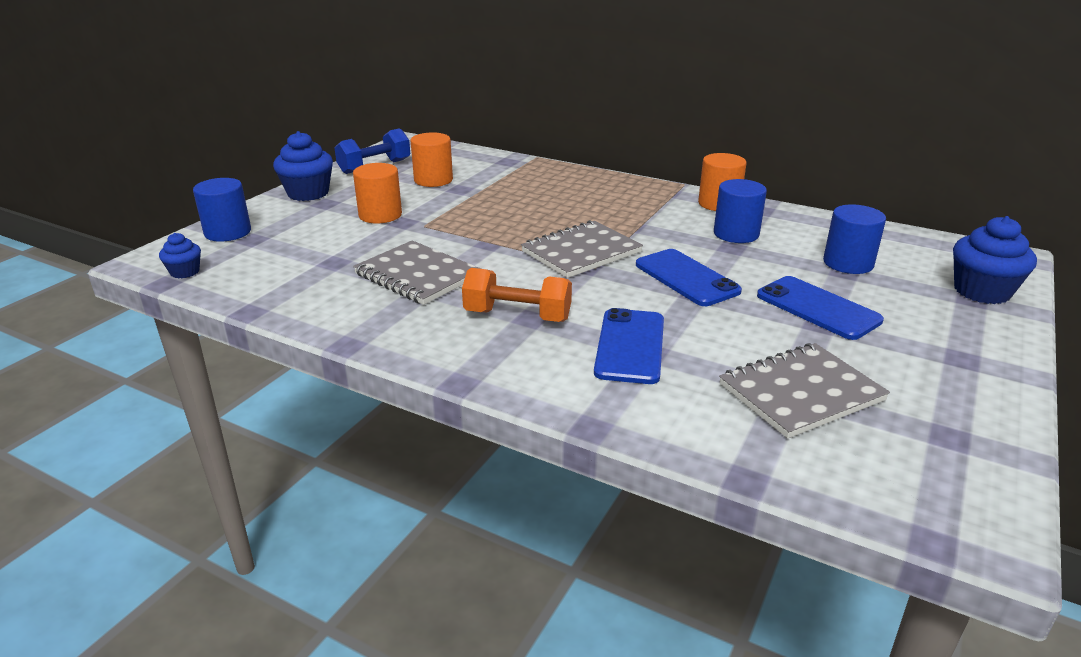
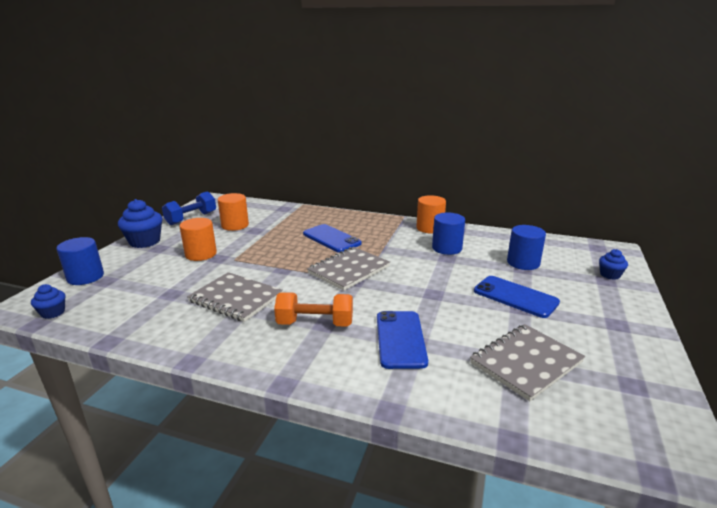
camera: 10 degrees left, 5 degrees down
blue phone [636,249,742,306] -> blue phone moved to [303,224,362,253]
blue cupcake [953,216,1037,304] -> blue cupcake [599,249,628,280], size x0.55

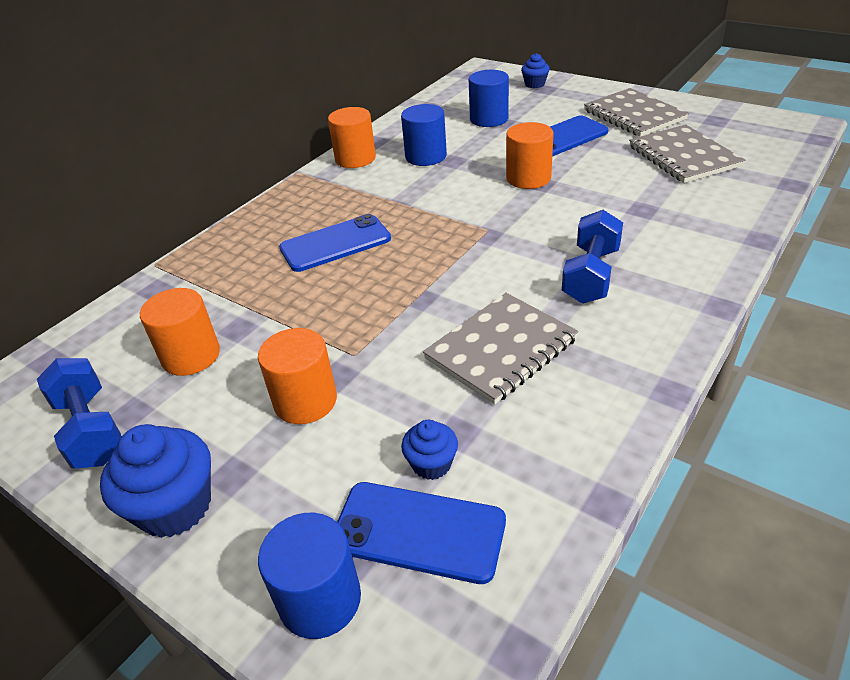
camera: 70 degrees left, 15 degrees up
blue cupcake [31,284,66,319] -> blue cupcake moved to [401,420,458,480]
orange dumbbell [274,292,353,327] -> blue dumbbell [562,210,623,304]
grey notebook [307,247,390,291] -> grey notebook moved to [584,88,689,137]
blue phone [377,311,428,369] -> blue phone moved to [337,482,506,584]
none -> orange cylinder [506,122,554,189]

